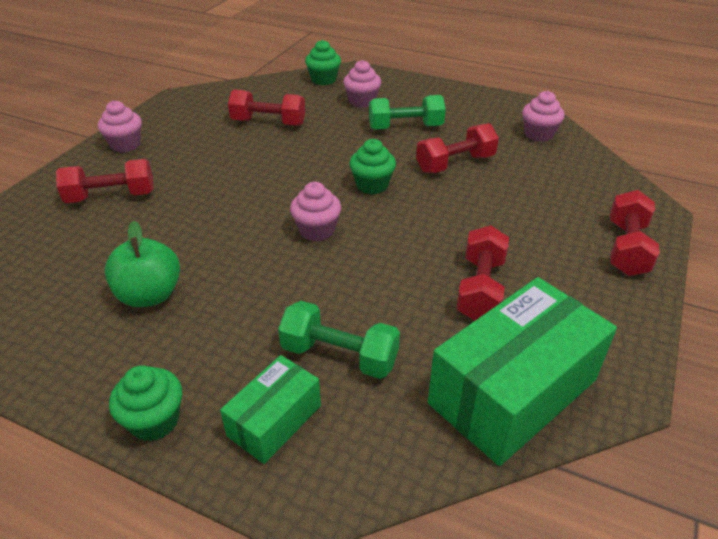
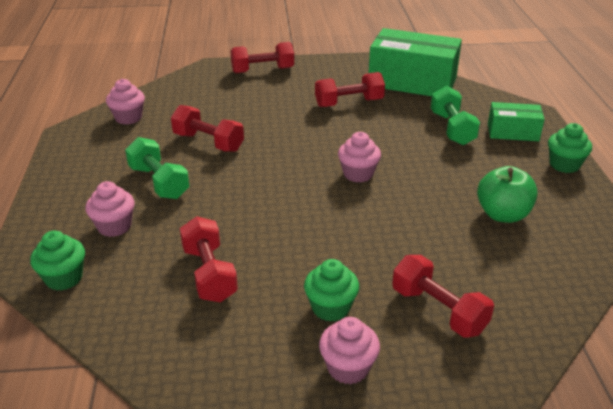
camera: 120 degrees left, 5 degrees down
green cupcake [349,139,396,194] -> green cupcake moved to [304,259,359,322]

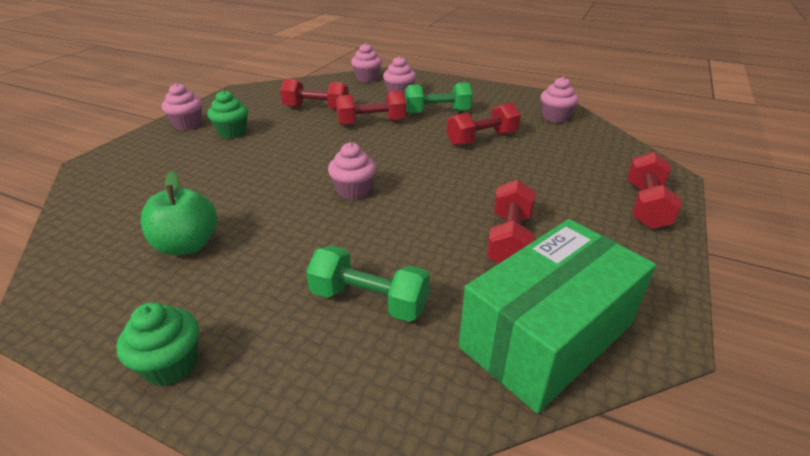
camera: 120 degrees right, 0 degrees up
green cupcake [30,231,85,291] -> pink cupcake [351,43,382,83]
red dumbbell [392,255,494,338] -> red dumbbell moved to [336,91,406,125]
green box [488,102,545,141] -> none

